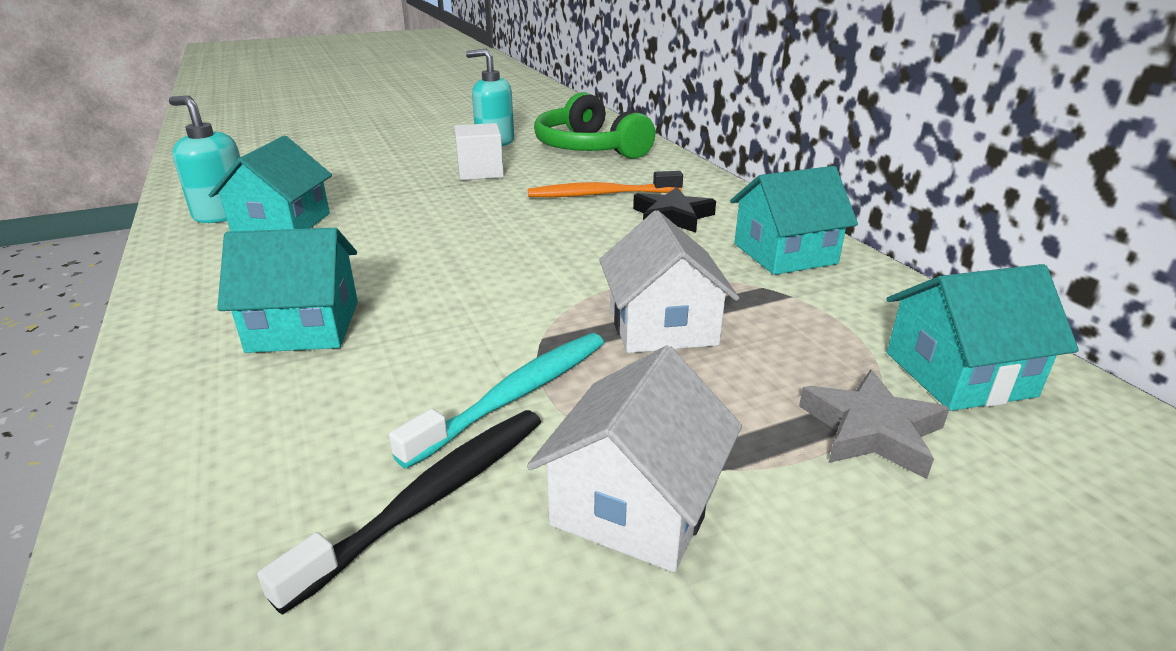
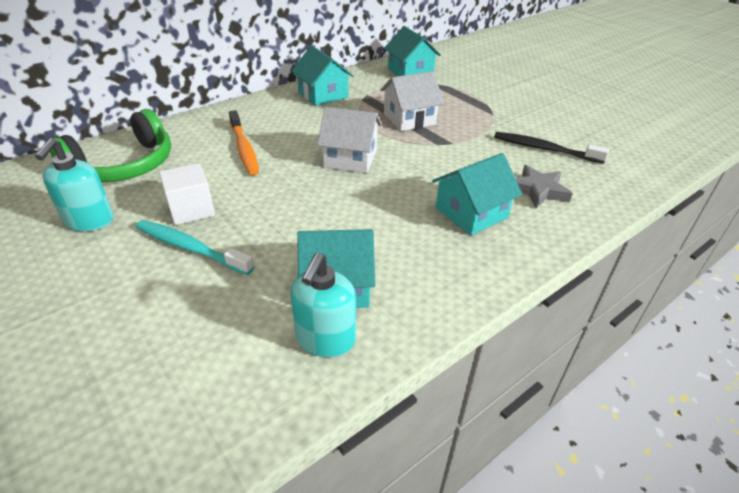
camera: 105 degrees left, 10 degrees up
turquoise house [217,228,358,353] -> turquoise house turned 75 degrees clockwise [432,153,522,235]
turquoise toothbrush [389,333,604,469] -> turquoise toothbrush moved to [136,220,254,275]
white house [527,346,742,572] -> white house moved to [317,107,382,173]
black star [633,187,716,233] -> none
grey star [799,370,950,479] -> grey star moved to [516,165,573,208]

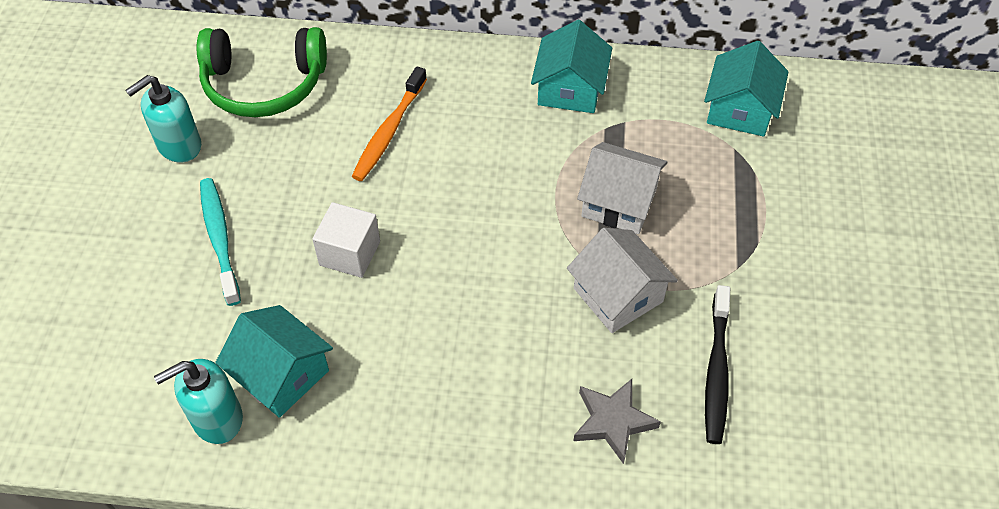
camera: 45 degrees right, 15 degrees up
white cube [159,163,215,225] -> white cube moved to [312,202,380,278]
white house [317,107,382,173] -> white house moved to [567,228,678,333]
turquoise house [432,153,522,235] -> none
black toothbrush [494,132,609,164] -> black toothbrush turned 150 degrees counterclockwise [705,285,730,444]

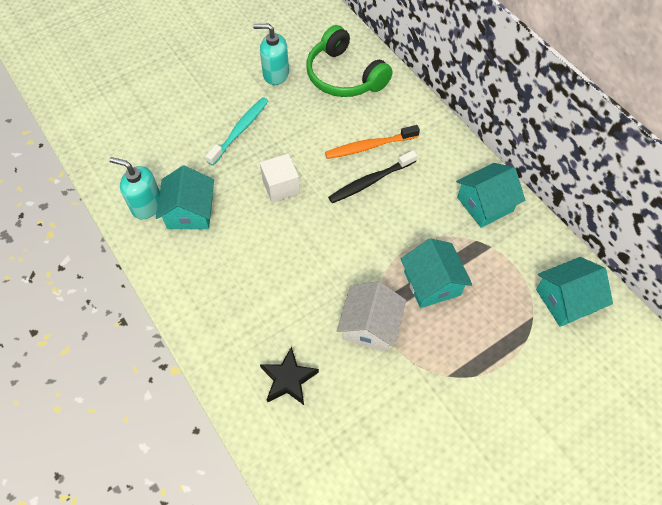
camera: 50 degrees right, 5 degrees up
grey star [574,379,661,464] -> black star [260,347,319,405]
white house [577,142,668,234] -> turquoise house [401,238,472,308]
black toothbrush [705,285,730,444] -> black toothbrush moved to [328,150,417,203]

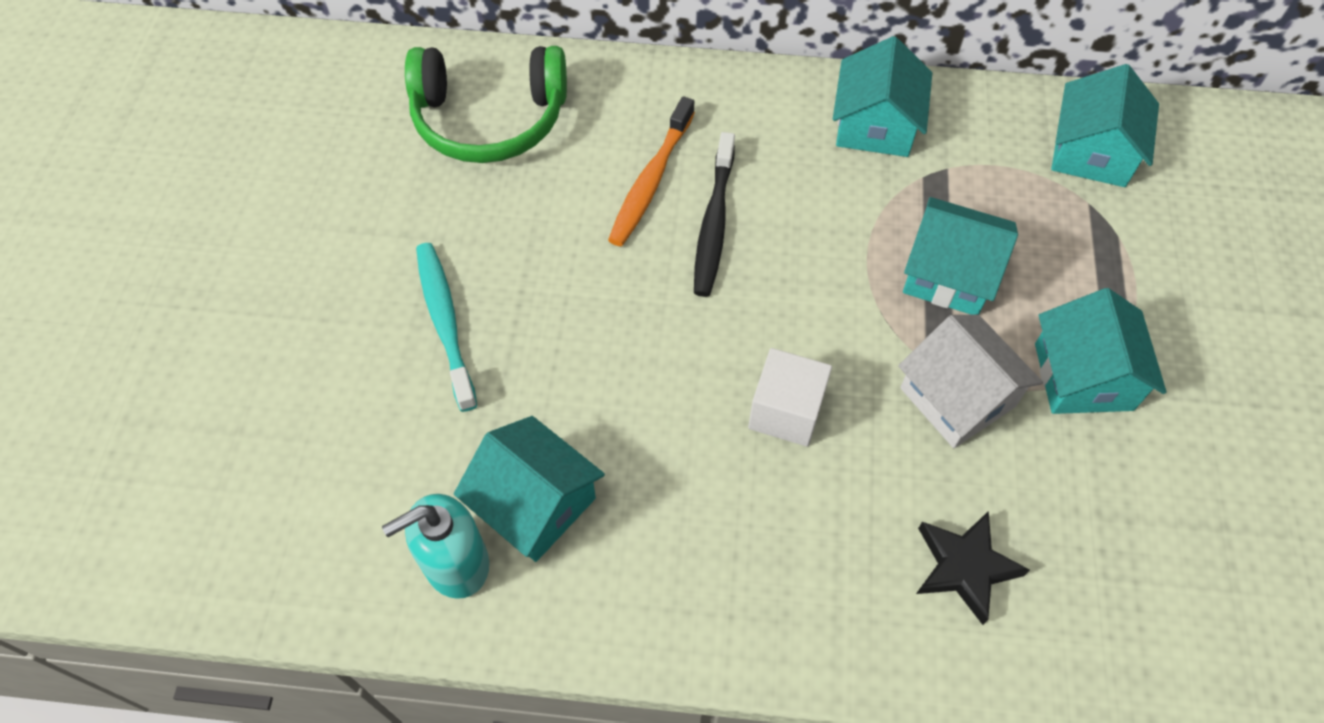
camera: 50 degrees left, 0 degrees up
turquoise soap dispenser [253,24,289,85] -> none
white cube [260,154,300,203] -> white cube moved to [748,348,832,447]
none -> turquoise house [1035,288,1167,414]

